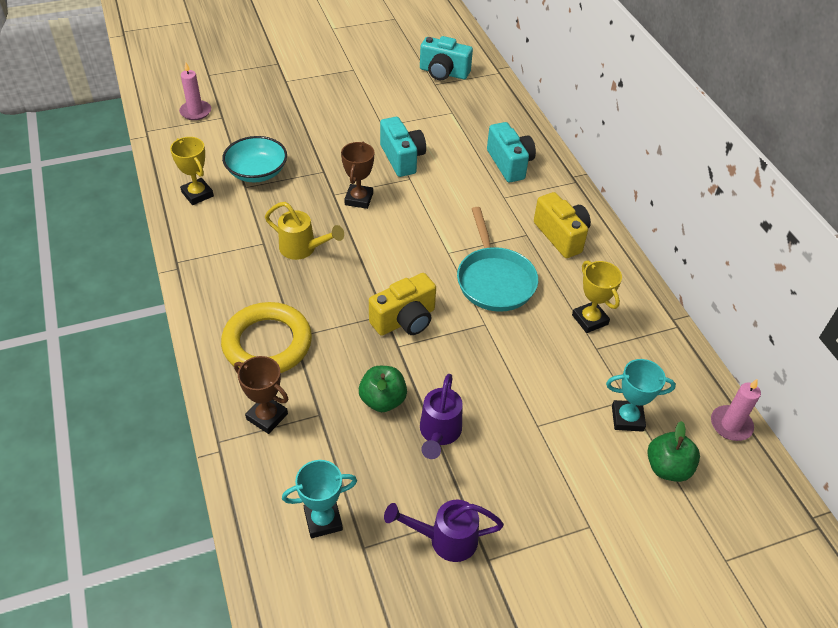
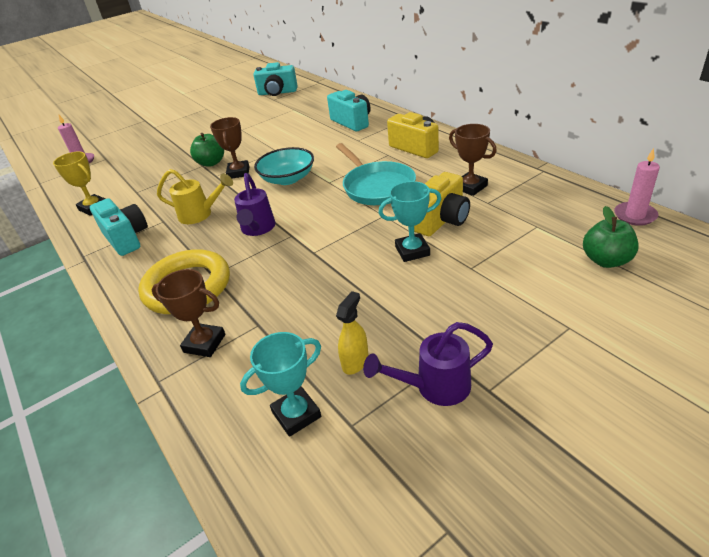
camera: 10 degrees left, 10 degrees down
turquoise bowl [222,136,287,182] -> turquoise bowl moved to [254,147,314,185]
green apple [359,366,407,412] -> green apple moved to [190,133,224,167]
yellow camera [369,273,436,336] -> yellow camera moved to [414,172,470,236]
turquoise camera [380,117,426,177] -> turquoise camera moved to [90,198,148,256]
purple watering can [420,374,463,459] -> purple watering can moved to [234,173,276,236]
yellow trophy [572,261,622,333] -> brown trophy [449,124,497,196]
turquoise trophy [606,359,676,432] -> turquoise trophy moved to [379,181,441,262]
none -> yellow spray bottle [336,291,369,375]

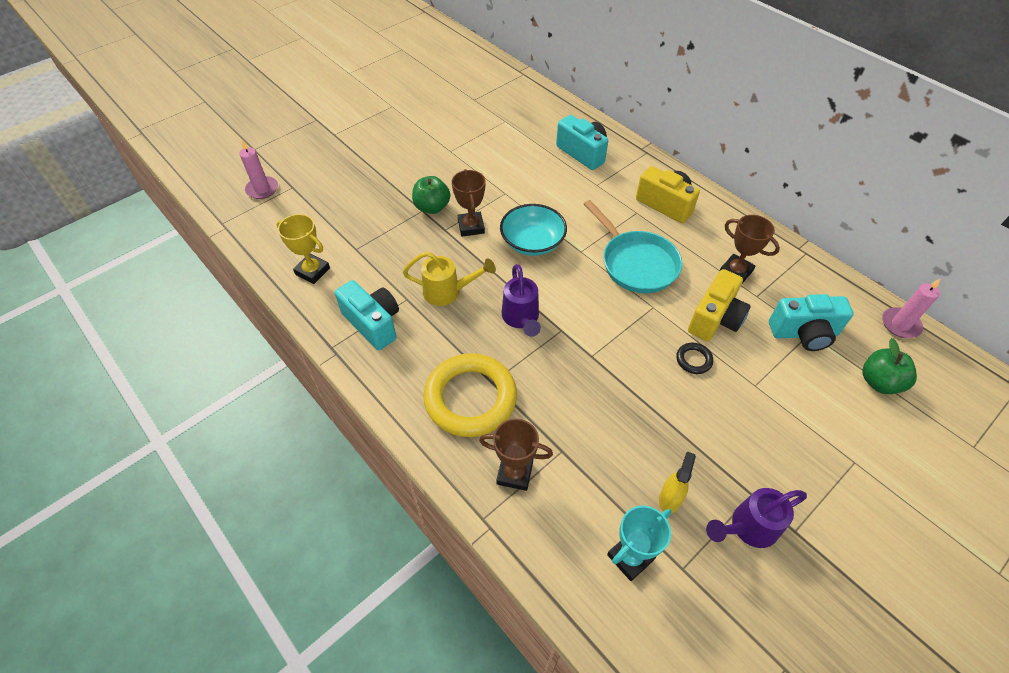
camera: 10 degrees left, 15 degrees up
turquoise camera [253,62,298,96] -> turquoise camera moved to [769,294,854,351]
turquoise trophy [379,181,441,262] -> black ring [676,343,713,374]

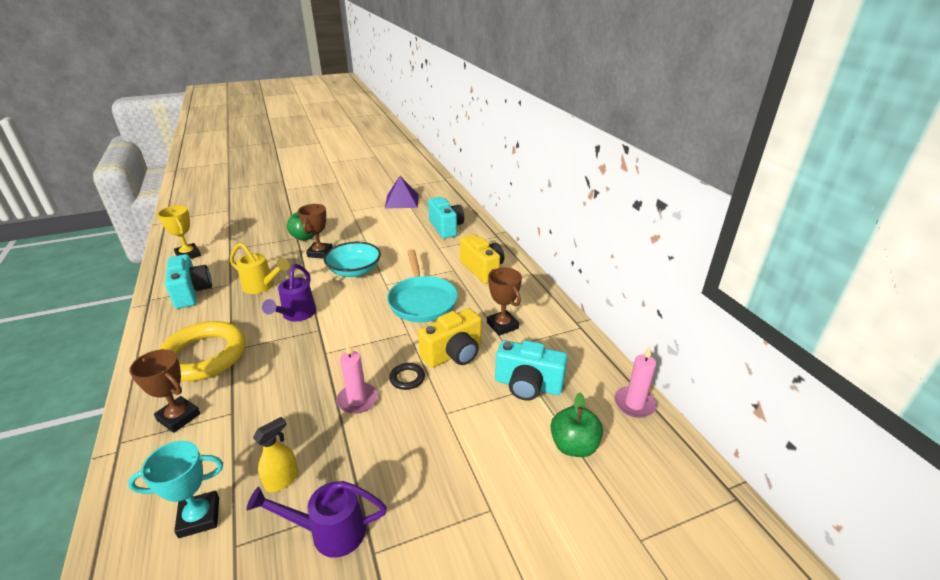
camera: 20 degrees right, 20 degrees down
pink candle [239,140,278,199] -> pink candle moved to [336,342,378,414]
none -> purple pyramid [385,176,419,209]

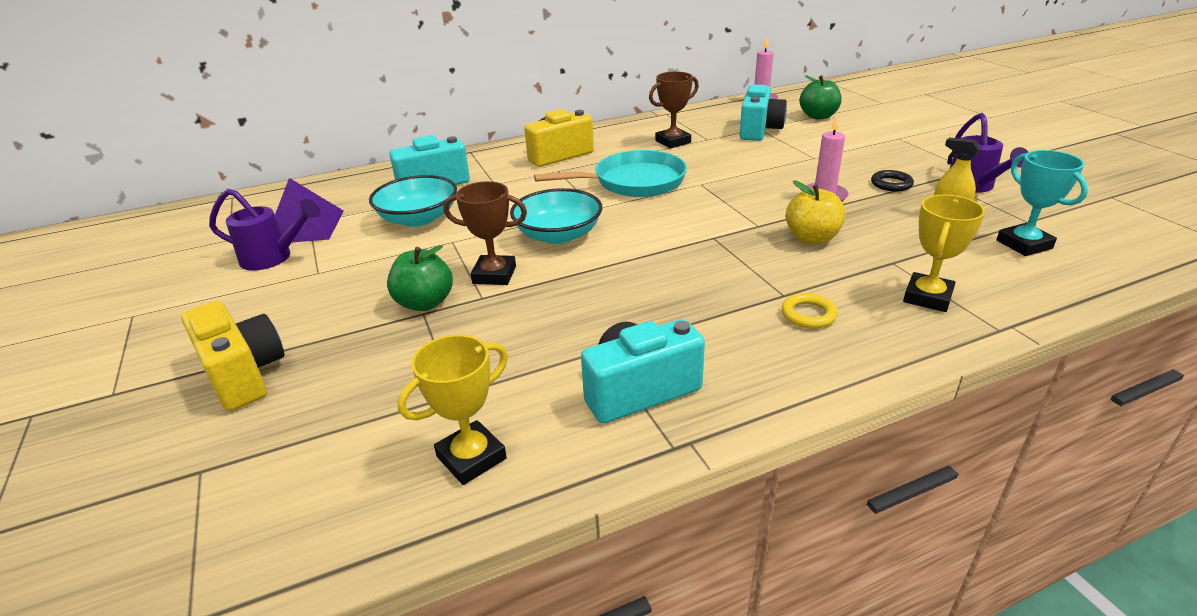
camera: 90 degrees left, 0 degrees up
brown trophy [129,349,201,433] -> yellow trophy [903,195,985,312]
yellow ring [158,321,246,381] -> yellow ring [782,293,838,329], size x0.41
yellow watering can [230,242,290,294] -> none
purple watering can [262,264,316,321] -> purple watering can moved to [209,189,321,271]
black ring [389,363,425,390] -> black ring moved to [871,170,914,192]
yellow camera [418,308,482,368] -> yellow camera moved to [181,301,285,411]
none -> turquoise bowl [369,175,457,227]
none -> yellow apple [786,180,846,244]

